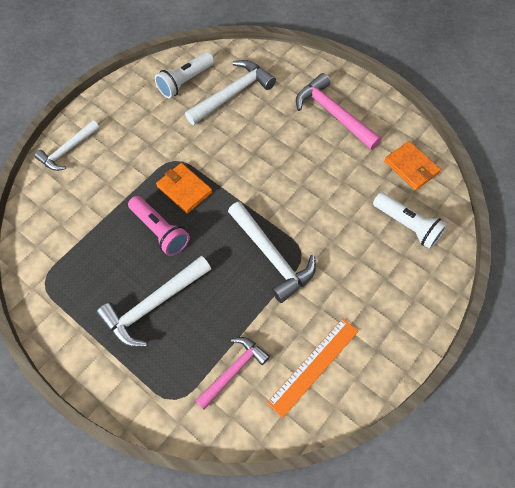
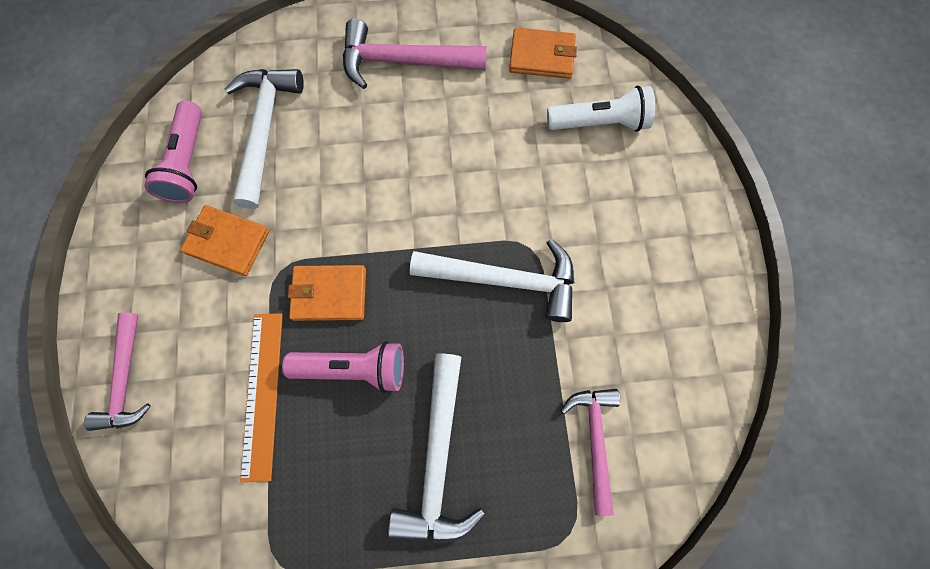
camera: 45 degrees left, 10 degrees up
white hammer [35,120,100,171] -> pink hammer [84,313,151,431]
white flashlight [155,52,214,98] -> pink flashlight [144,100,202,203]
orange ruler [267,318,359,418] -> orange ruler moved to [240,313,283,482]
none -> orange wallet [180,205,269,276]

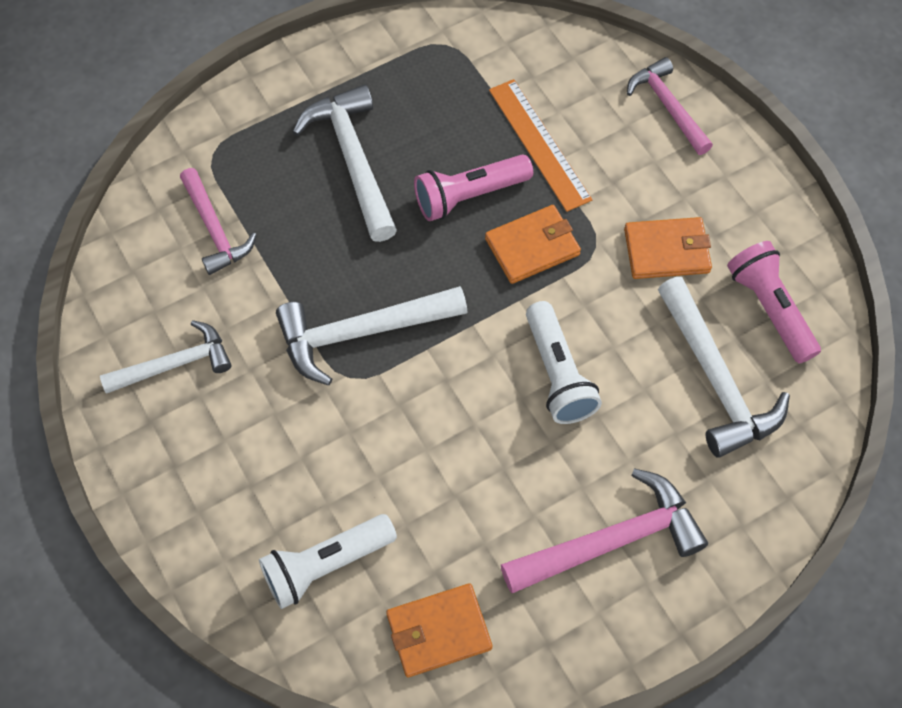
camera: 155 degrees right, 10 degrees down
none -> white hammer [100,320,231,394]
none -> white flashlight [526,301,602,424]

